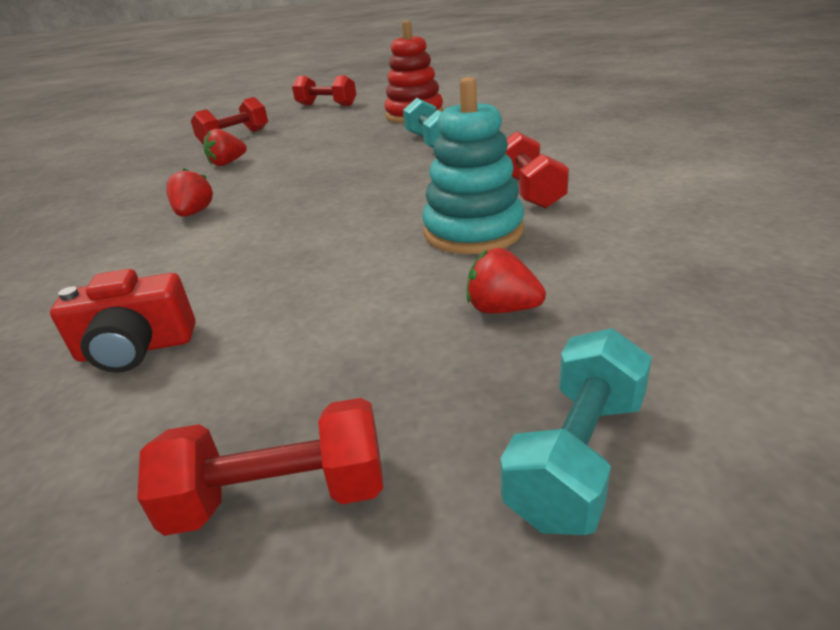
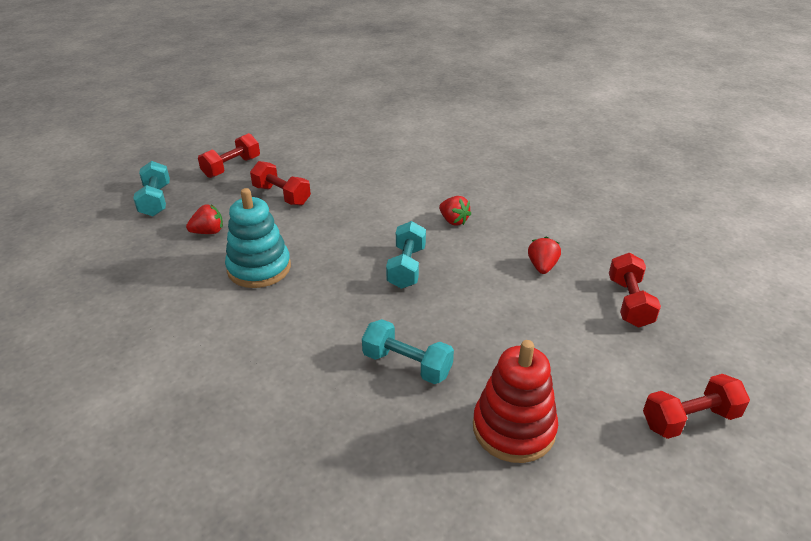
camera: 135 degrees right, 5 degrees up
red camera [50,269,195,373] -> none
red dumbbell [506,131,569,209] -> red dumbbell moved to [250,161,311,206]
none -> turquoise dumbbell [386,221,426,289]

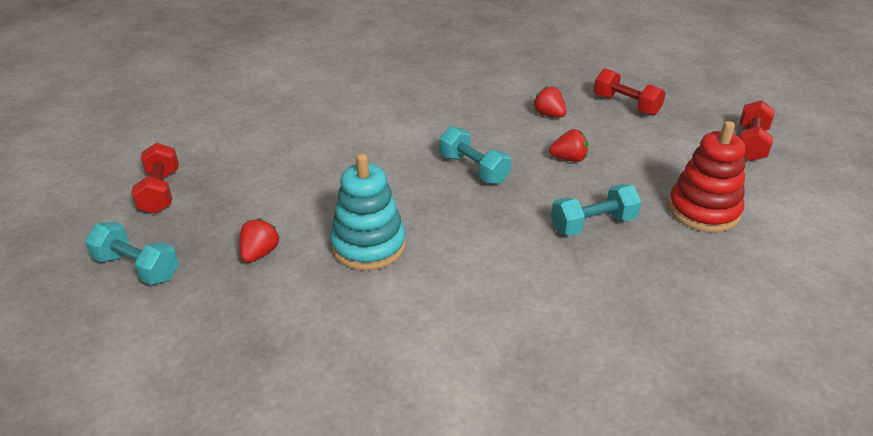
camera: 50 degrees left, 0 degrees up
red dumbbell [250,161,311,206] -> none
red strawberry [439,196,471,226] -> red strawberry moved to [549,129,588,162]

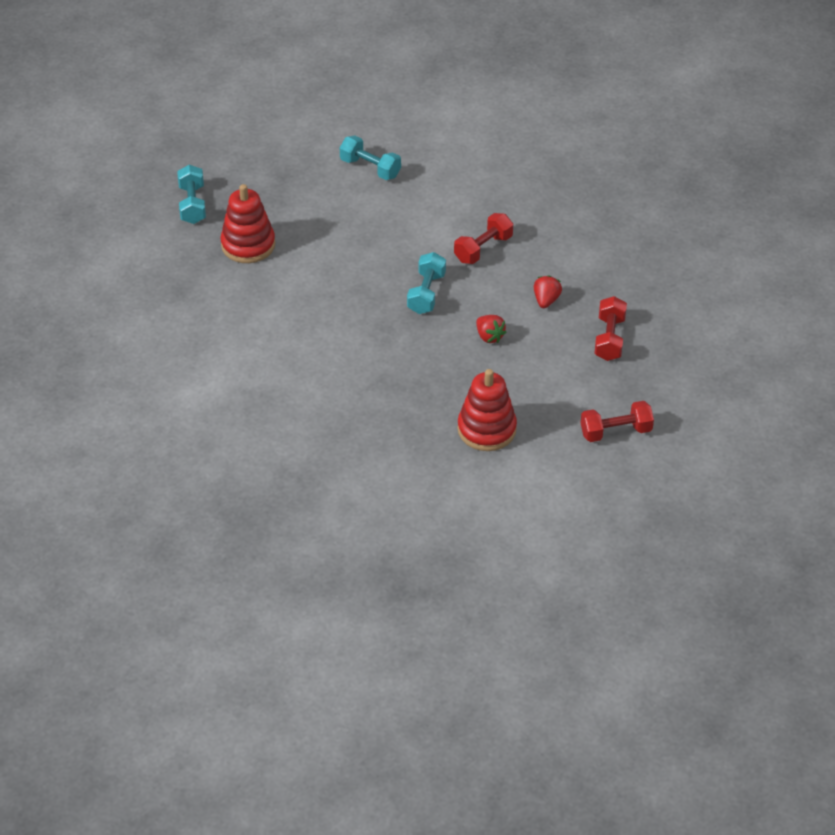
camera: 55 degrees right, 10 degrees up
red dumbbell [131,143,179,214] -> red dumbbell moved to [454,213,513,264]
red strawberry [239,218,280,263] -> red stacking toy [221,184,275,263]
turquoise stacking toy [330,153,406,270] -> none
turquoise dumbbell [551,184,641,236] -> turquoise dumbbell moved to [340,136,401,180]

